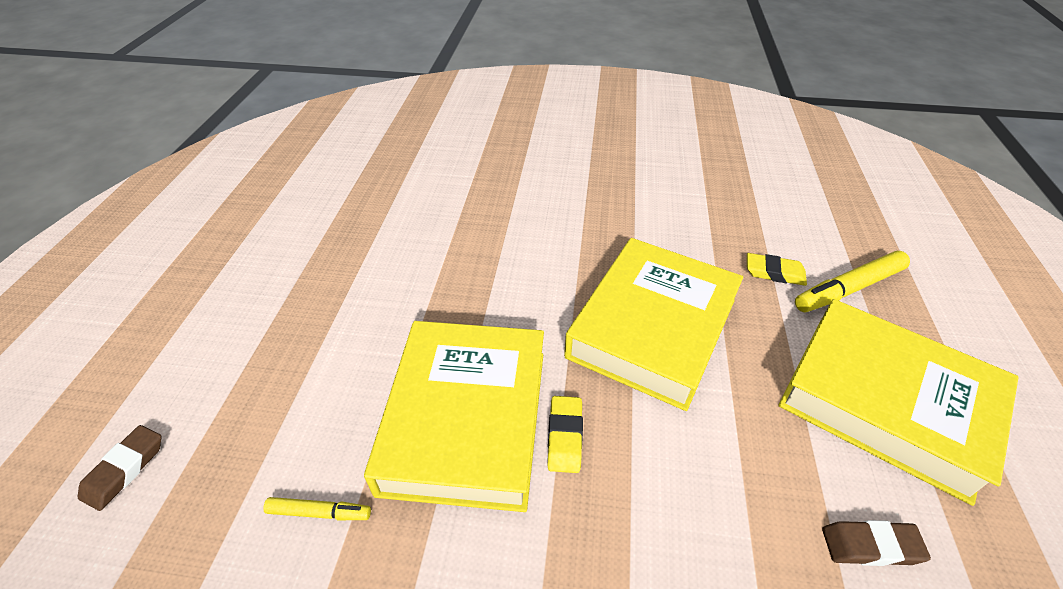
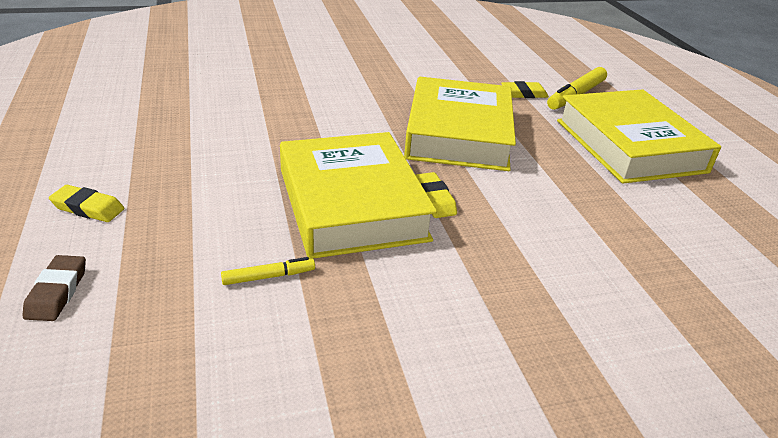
camera: 25 degrees left, 10 degrees down
yellow book [778,299,1019,506] -> yellow book turned 60 degrees clockwise [557,89,721,184]
brown eraser [822,520,931,566] -> none
none -> yellow eraser [49,185,124,222]

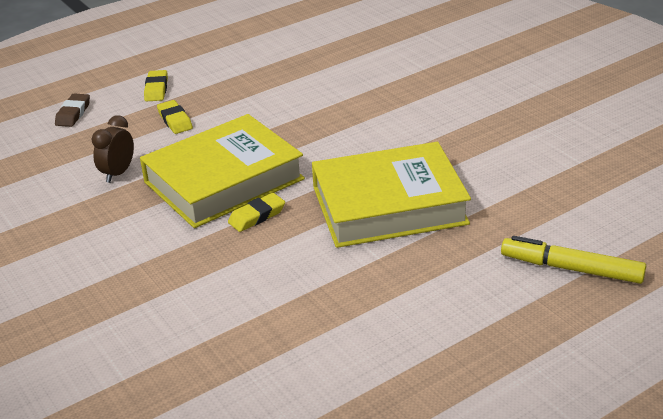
camera: 75 degrees right, 0 degrees up
brown eraser [22,255,86,321] -> brown eraser turned 60 degrees counterclockwise [55,94,90,127]
yellow marker [221,257,315,285] -> brown clock [91,115,134,183]
yellow eraser [501,81,549,98] -> yellow eraser moved to [157,100,193,134]
yellow book [557,89,721,184] -> none

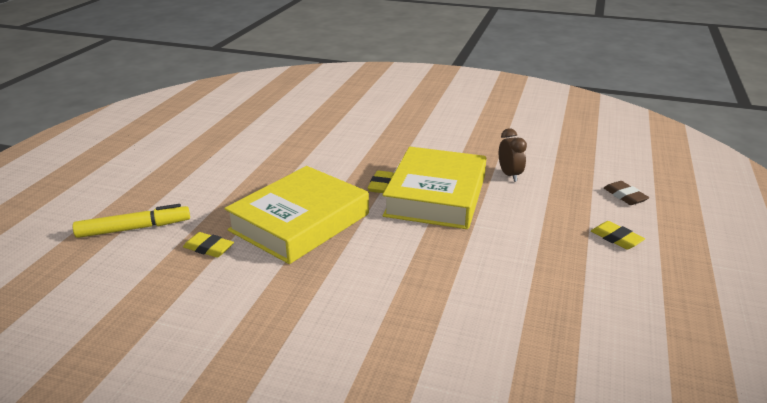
camera: 140 degrees right, 5 degrees down
yellow eraser [157,100,193,134] -> yellow eraser moved to [183,232,234,258]

